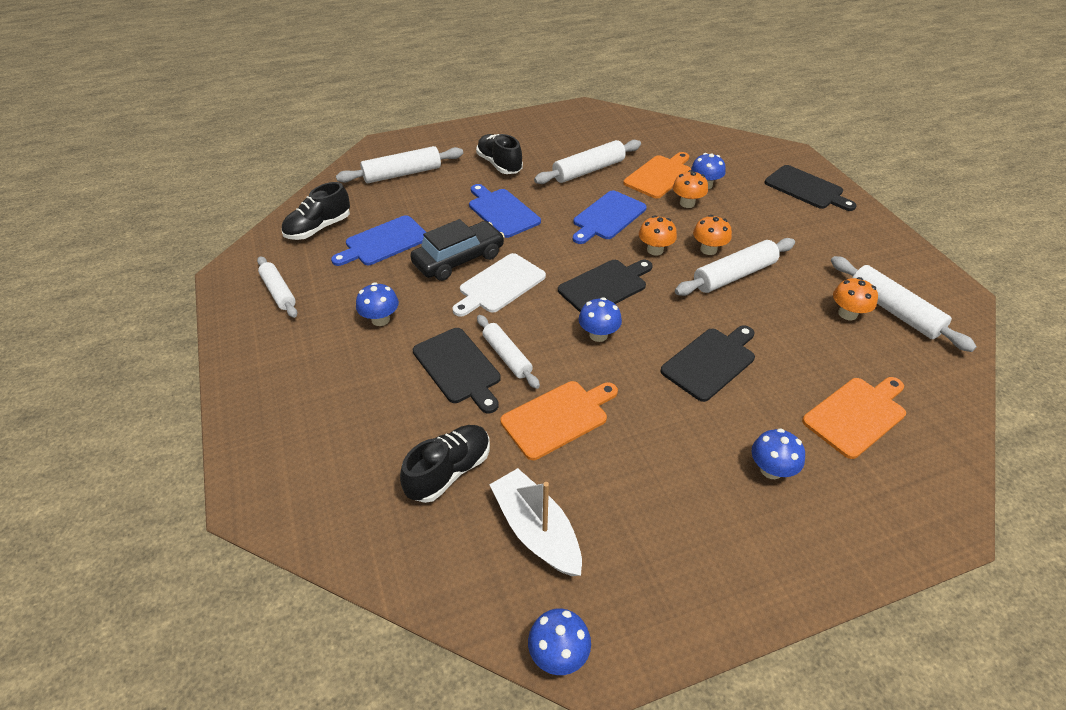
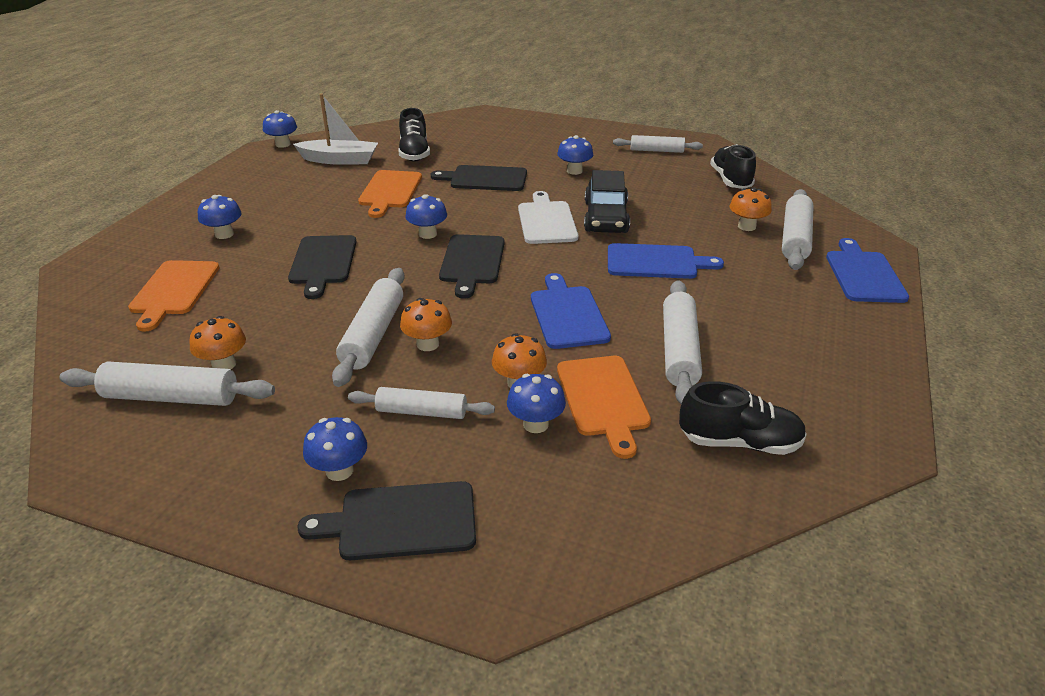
camera: 130 degrees right, 10 degrees down
blue cutting board [331,215,426,266] -> blue cutting board moved to [826,238,909,303]
black shoe [476,134,523,174] -> black shoe moved to [679,381,807,455]
white rolling pin [477,315,540,389] -> white rolling pin moved to [348,387,495,419]
orange mushroom [639,215,677,255] -> orange mushroom moved to [730,187,772,231]
none -> blue mushroom [303,417,367,481]

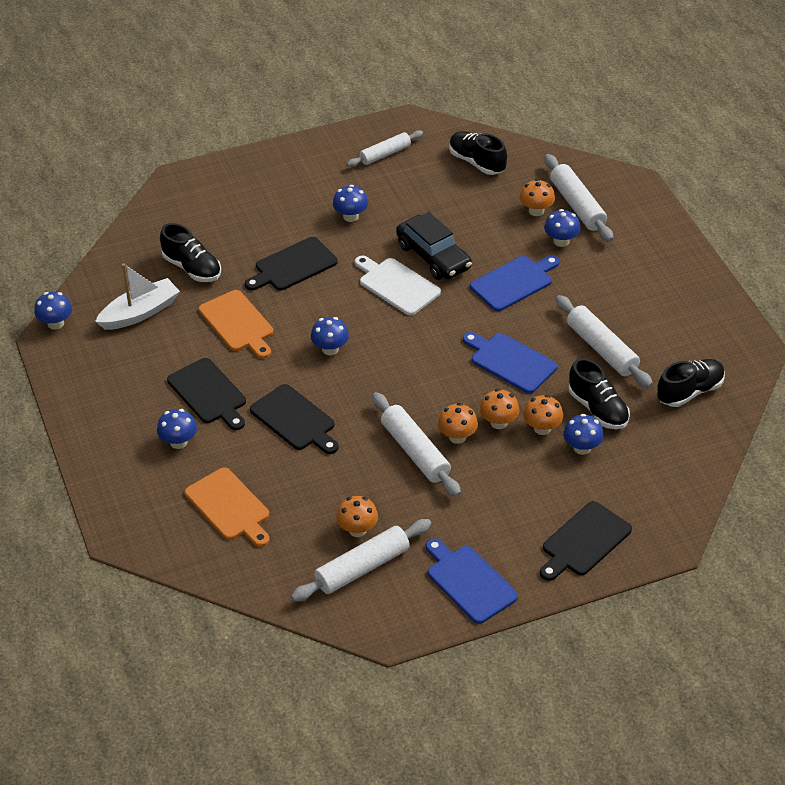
camera: 40 degrees left, 10 degrees up
blue mushroom [303,417,367,481] -> blue mushroom moved to [544,209,581,247]
white rolling pin [348,387,495,419] -> none
black cutting board [439,234,505,299] -> black cutting board moved to [167,358,246,430]
orange cutting board [557,356,651,459] -> black shoe [569,358,630,429]
blue cutting board [826,238,909,303] -> blue cutting board moved to [426,538,518,624]
none -> orange mushroom [480,389,519,429]

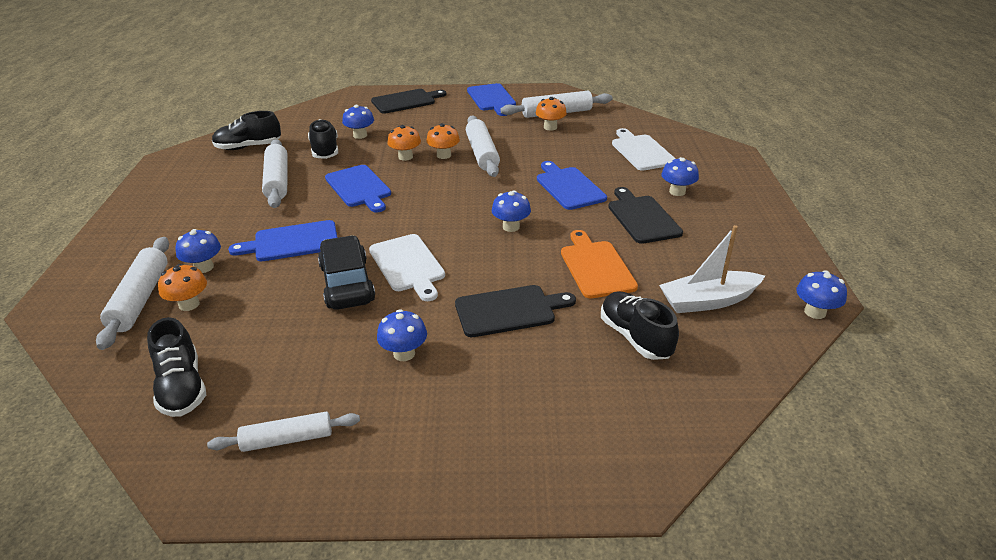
camera: 160 degrees left, 10 degrees down
orange cutting board [185,467,269,547] -> white cutting board [612,128,676,171]
black cutting board [250,384,338,454] -> blue cutting board [537,161,607,210]
orange mushroom [523,395,563,435] -> none

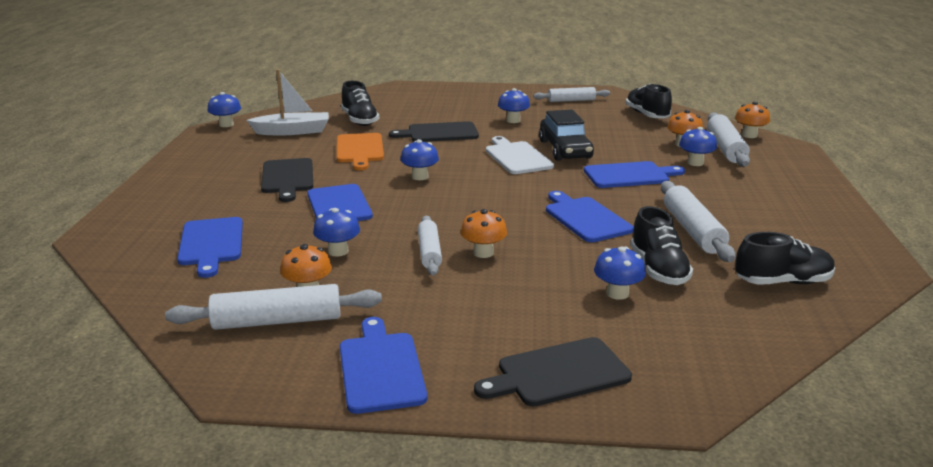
camera: 175 degrees left, 10 degrees down
orange mushroom [387,125,421,161] -> orange mushroom moved to [735,102,770,138]
white rolling pin [466,115,500,177] -> white rolling pin [418,216,442,276], size x0.67
white cutting board [612,128,676,171] -> blue cutting board [177,217,243,278]
blue mushroom [661,157,699,196] -> blue mushroom moved to [313,208,360,257]

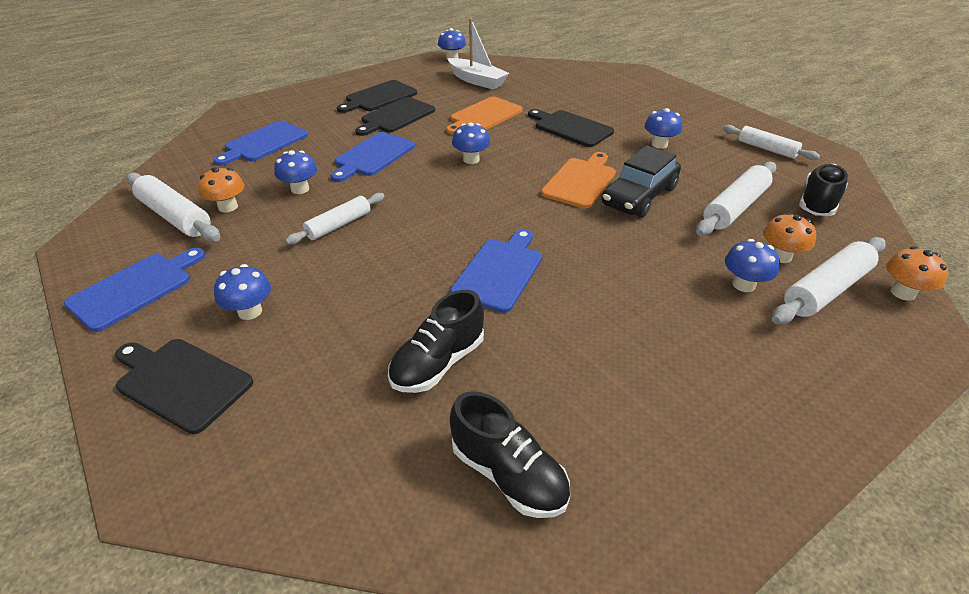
camera: 50 degrees right, 15 degrees up
black shoe [341,81,379,126] -> none
orange mushroom [460,209,507,258] -> none
white cutting board [486,136,554,174] -> orange cutting board [541,152,616,208]
blue cutting board [584,161,685,188] -> none
blue mushroom [594,246,646,300] -> blue mushroom moved to [214,264,271,320]
white rolling pin [661,181,735,262] -> white rolling pin moved to [696,162,776,236]
none -> black cutting board [337,80,417,113]

